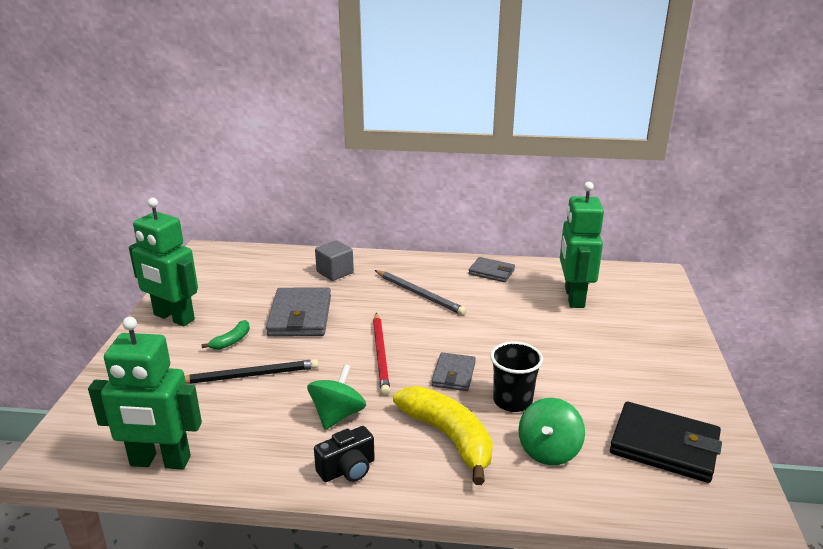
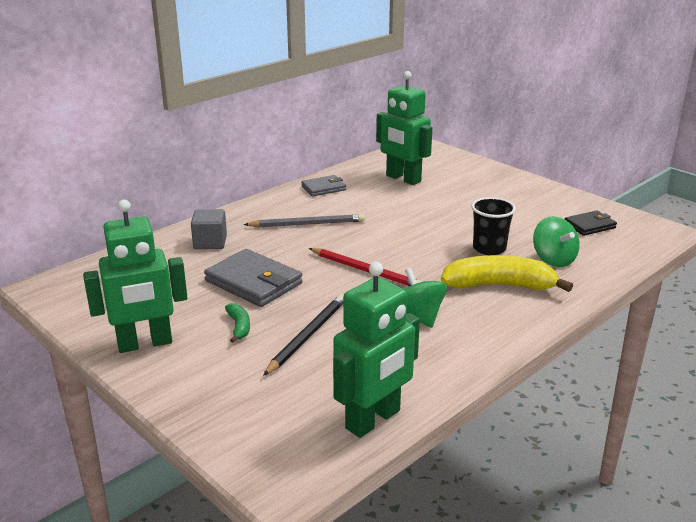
camera: 50 degrees left, 0 degrees up
black camera [314,426,375,482] -> none
grey wallet [432,352,476,391] -> none
black wallet [610,402,722,483] -> black wallet [565,210,617,236], size x0.58

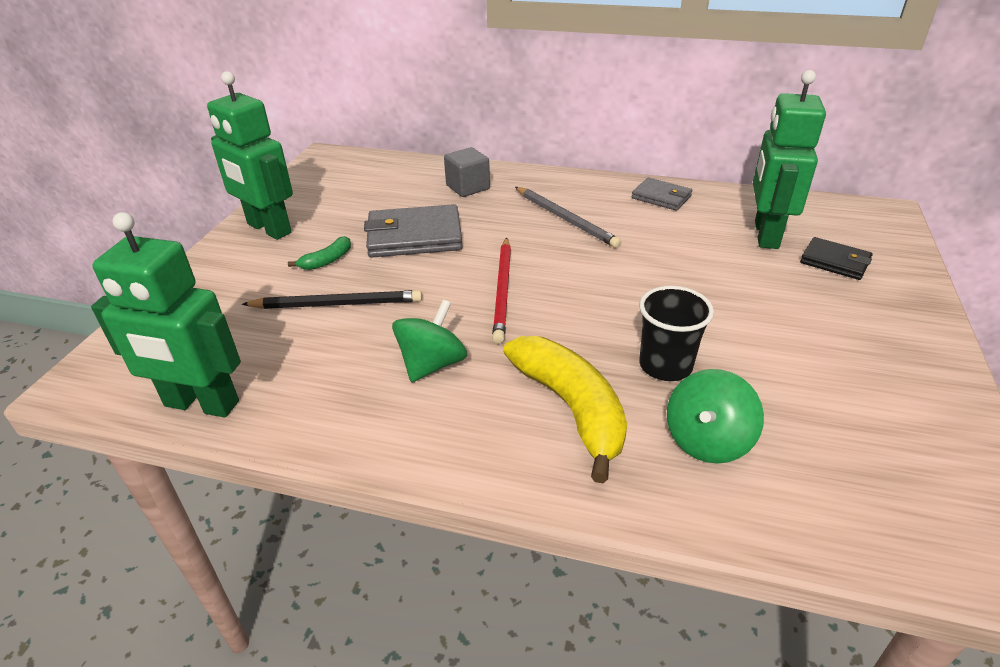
camera: 60 degrees right, 10 degrees up
grey wallet [204,249,303,307] -> grey wallet turned 75 degrees clockwise [364,204,463,258]
black wallet [565,210,617,236] -> black wallet moved to [800,237,873,280]

